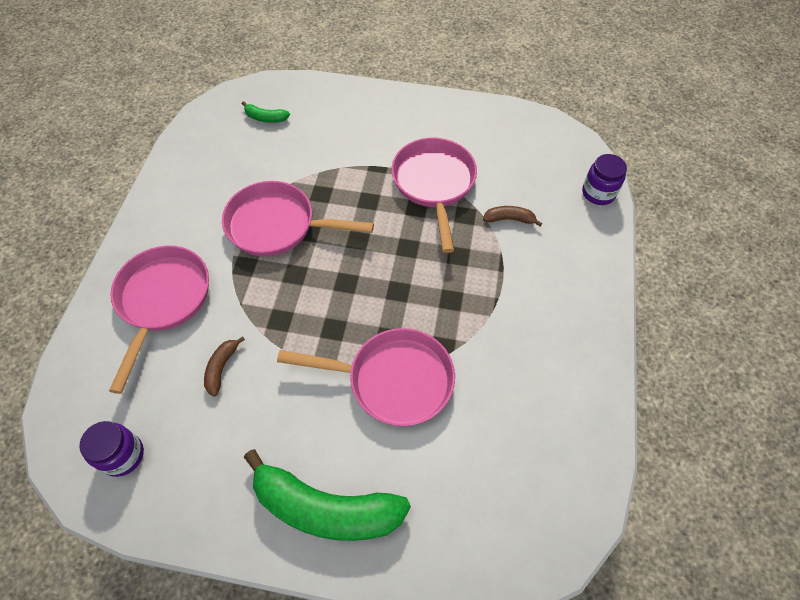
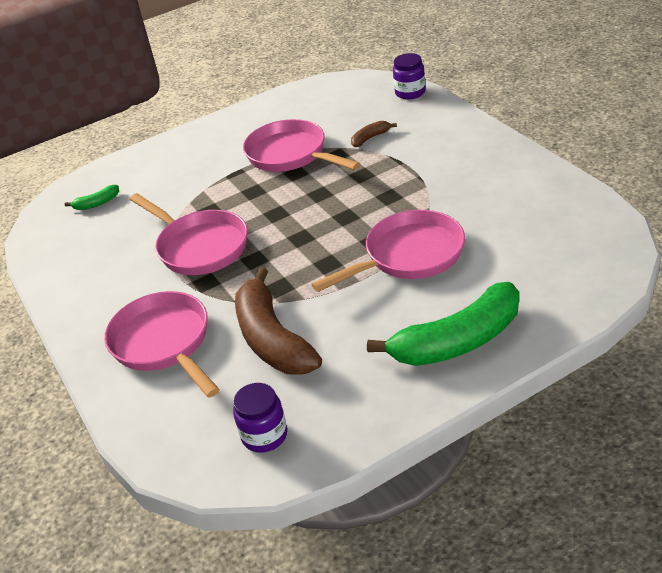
camera: 35 degrees left, 20 degrees down
brown banana [204,336,245,397] -> brown banana [235,268,322,375], size x2.31
pink pan [222,181,374,257] -> pink pan turned 105 degrees counterclockwise [130,193,248,275]

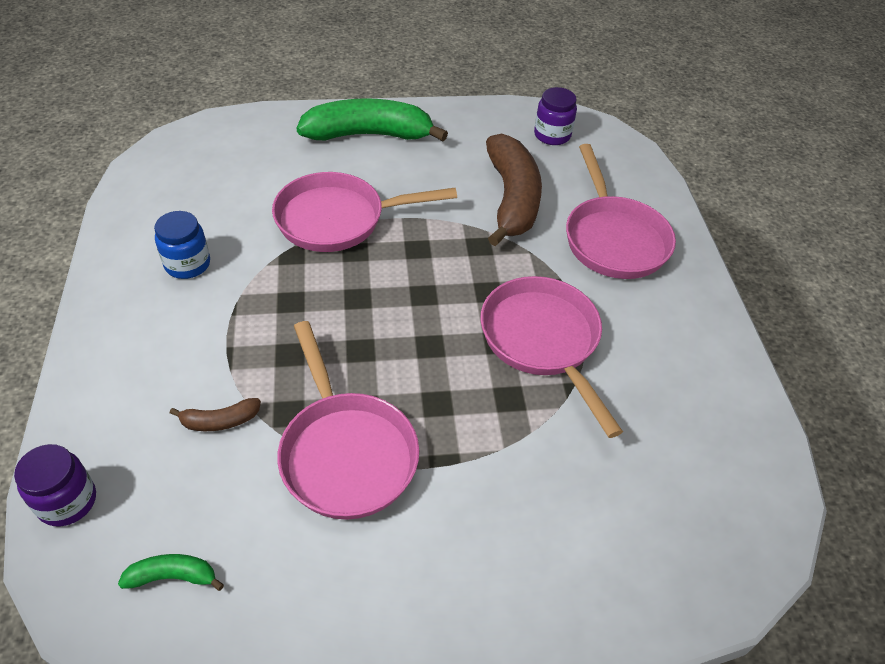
camera: 165 degrees left, 10 degrees up
green banana [65,185,119,210] -> green banana moved to [118,554,224,591]
none -> blue jar [154,211,210,279]

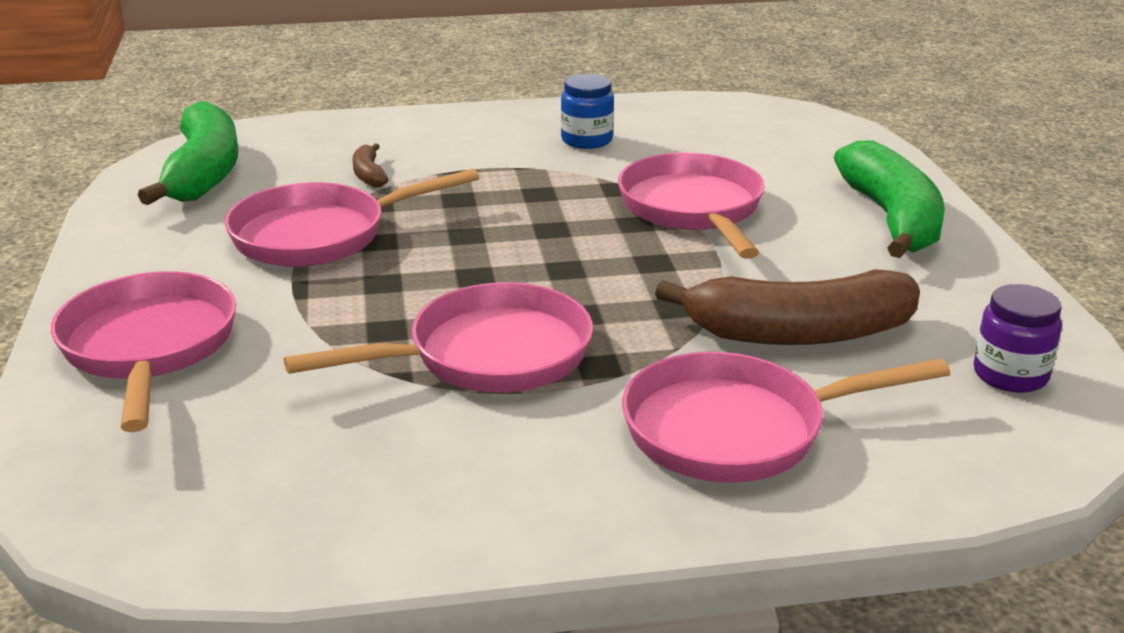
camera: 90 degrees right, 20 degrees down
purple jar [14,444,96,526] -> none
green banana [118,554,224,591] -> green banana [138,101,238,205], size x2.31
none -> pink pan [51,271,236,432]

